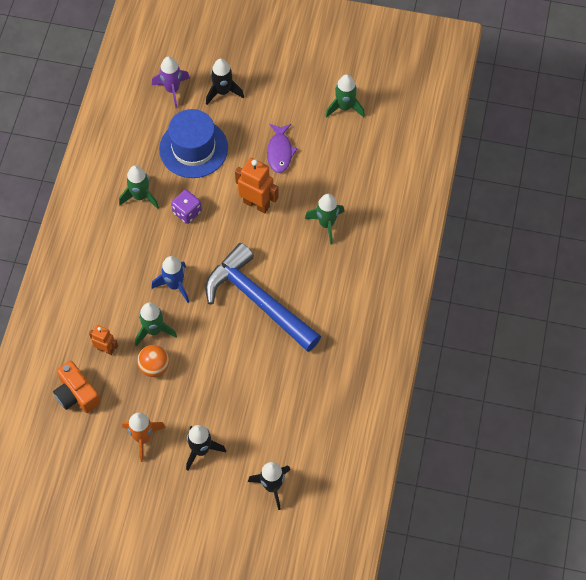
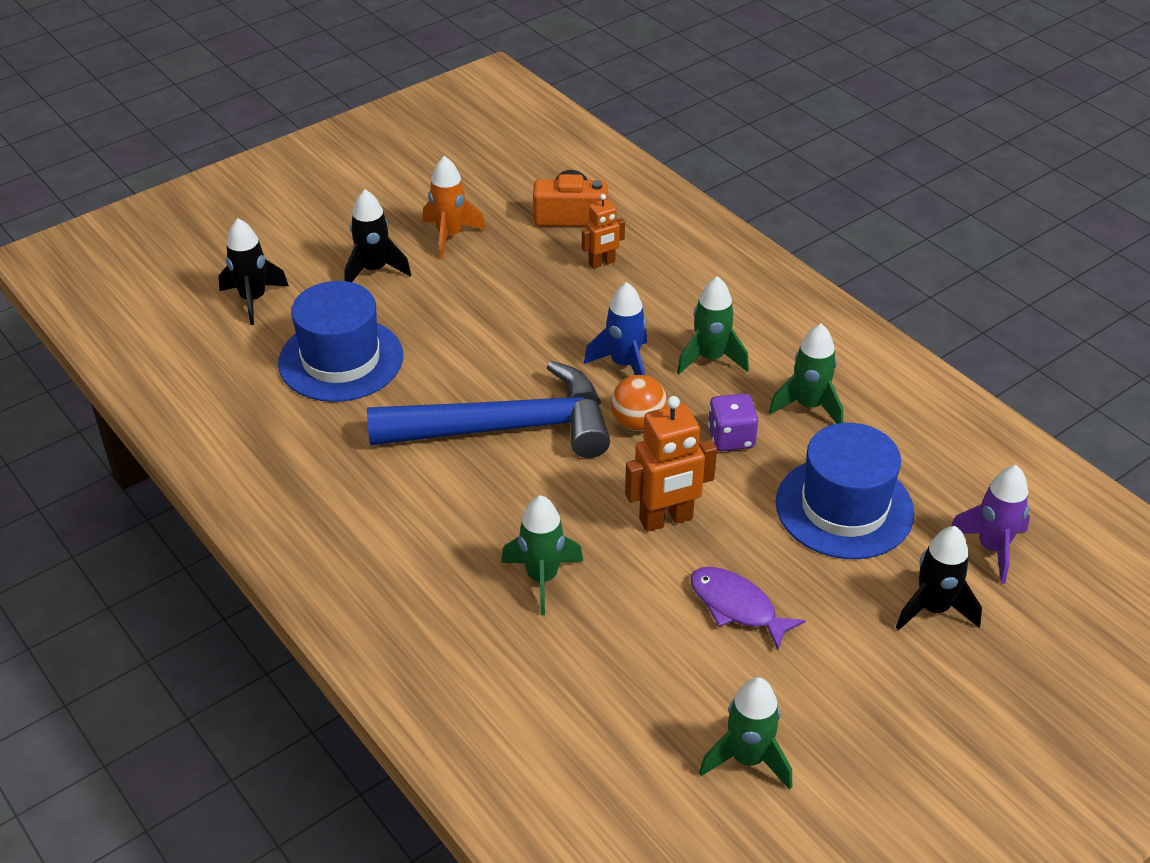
camera: 130 degrees right, 20 degrees down
green rocket [135,302,177,346] -> green rocket moved to [677,276,749,374]
orange ball [137,345,169,377] -> orange ball moved to [611,375,667,431]
none -> blue hat [278,281,403,402]

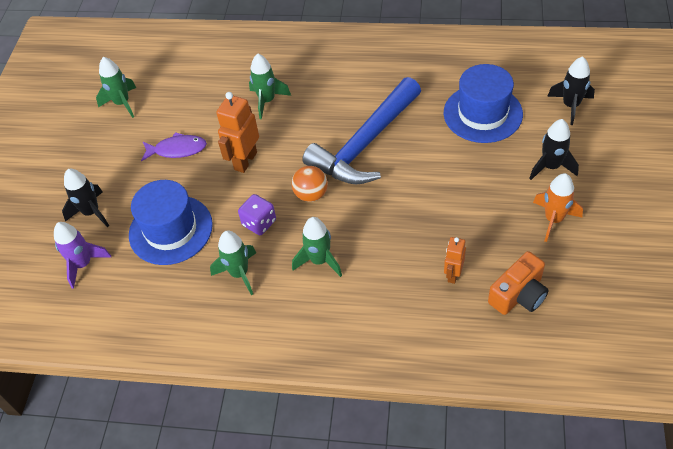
camera: 140 degrees right, 10 degrees up
blue rocket [584,282,647,375] -> none

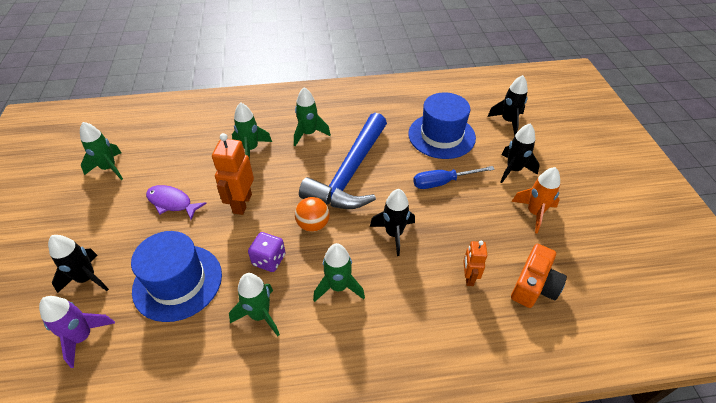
camera: 20 degrees left, 5 degrees down
purple fish [141,132,207,162] -> purple fish turned 135 degrees counterclockwise [146,185,207,220]
none -> green rocket [294,87,331,146]
none -> black rocket [370,189,415,256]
none -> blue screwdriver [413,166,495,189]

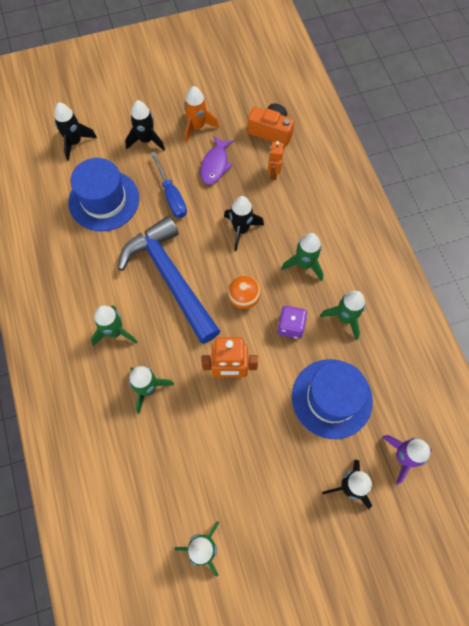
camera: 100 degrees left, 20 degrees up
purple fish [146,185,207,220] -> purple fish moved to [200,136,234,184]
blue hammer [299,113,387,209] -> blue hammer turned 135 degrees counterclockwise [118,216,220,344]
orange robot [463,241,487,286] -> orange robot turned 105 degrees clockwise [268,141,284,180]

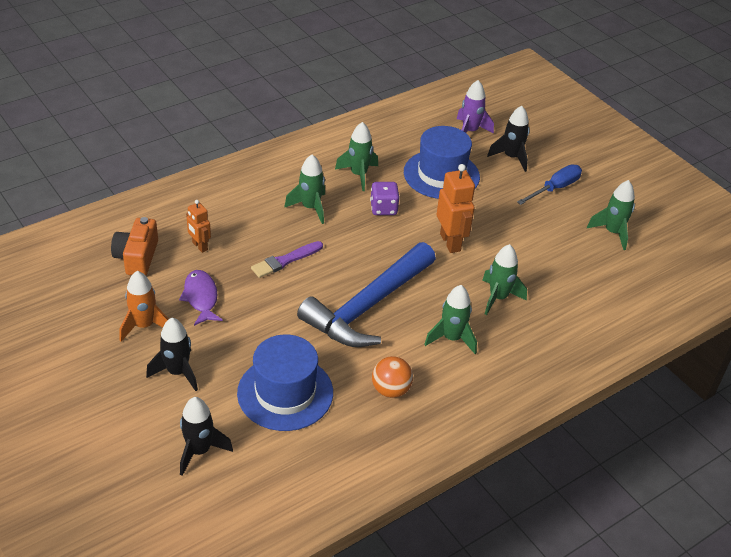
camera: 110 degrees left, 25 degrees down
blue screwdriver [151,152,187,218] -> blue screwdriver moved to [517,165,582,205]
purple fish [200,136,234,184] -> purple fish turned 105 degrees counterclockwise [179,270,223,326]
black rocket [224,196,264,251] -> purple brush [251,241,323,278]
orange ball [228,276,261,309] -> orange ball moved to [372,356,413,398]
orange robot [268,141,284,180] -> orange robot turned 60 degrees clockwise [186,200,211,253]

